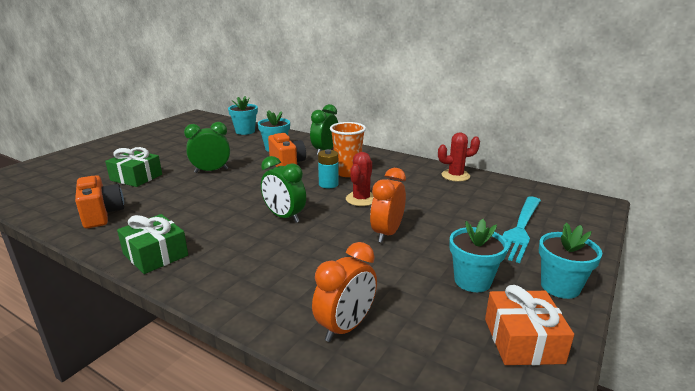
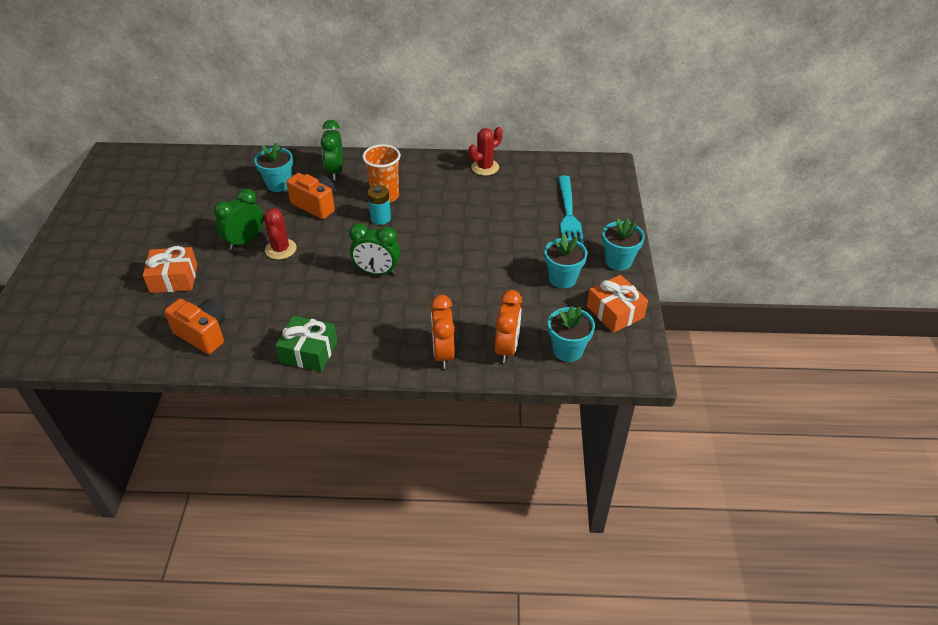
camera: 30 degrees left, 20 degrees up
green gift [105,147,162,187] -> orange gift [143,246,198,293]
turquoise flower pot [228,96,258,135] -> turquoise flower pot moved to [548,306,595,362]
red cactus [346,152,374,206] -> red cactus moved to [264,208,297,260]
orange clock [370,168,406,243] -> orange clock moved to [430,295,455,369]

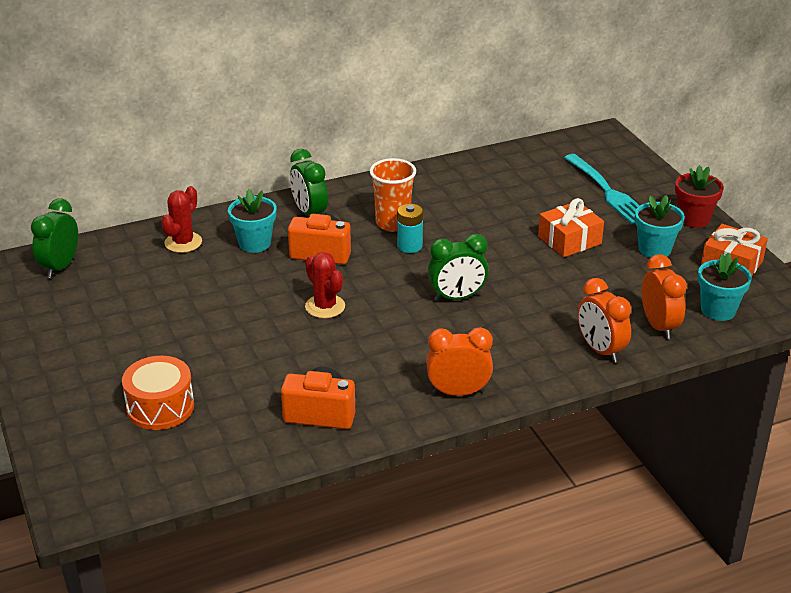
camera: 25 degrees left, 10 degrees down
orange gift [143,246,198,293] -> orange gift moved to [538,198,604,257]
green clock [214,189,263,250] -> green clock moved to [31,198,78,278]
green gift [275,316,338,372] -> orange clock [426,327,493,396]
red cactus [468,127,503,176] -> red cactus moved to [161,186,202,253]
turquoise flower pot [602,218,645,271] -> red flower pot [675,165,724,228]
none -> orange drum [122,356,194,430]

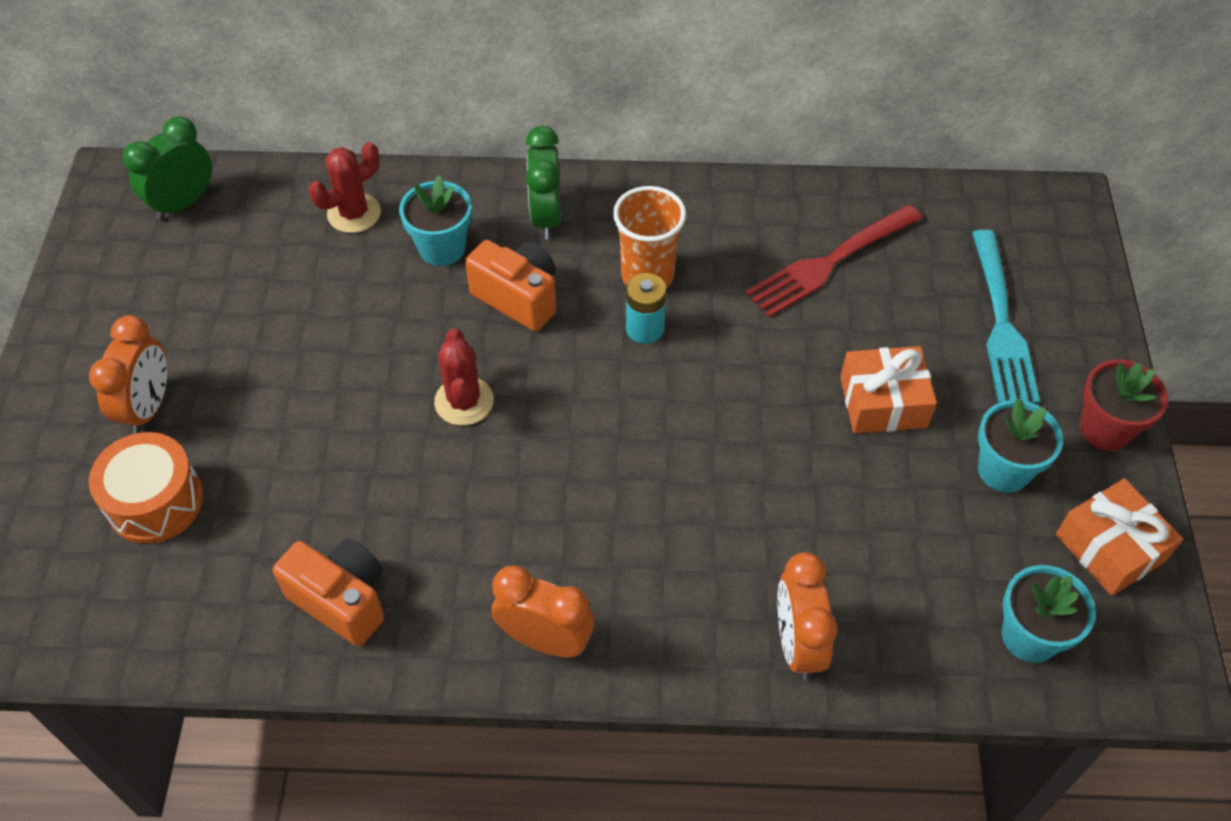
camera: 25 degrees right, 20 degrees up
green clock [428,234,489,301] -> none
orange clock [642,254,687,340] -> orange clock moved to [89,315,167,434]
none -> red fork [745,204,922,317]

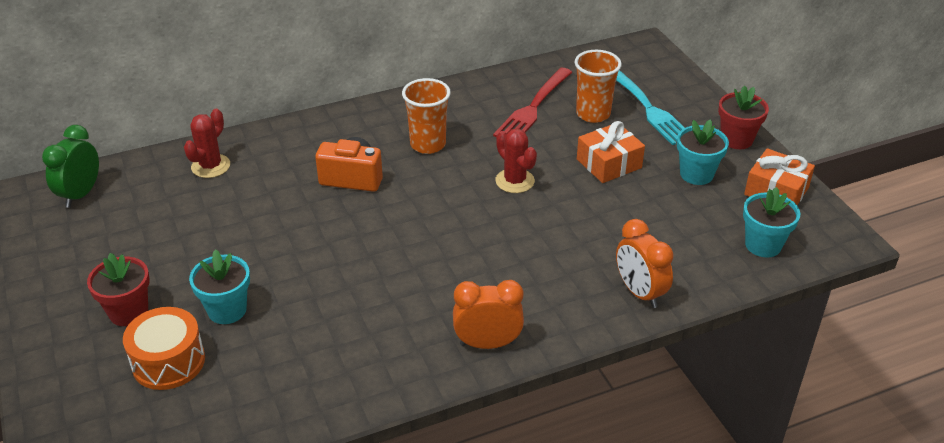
camera: 25 degrees left, 15 degrees down
orange clock [89,315,167,434] -> red flower pot [87,253,150,326]
orange camera [273,539,384,646] -> none
turquoise flower pot [399,175,472,266] -> turquoise flower pot moved to [189,249,250,324]
red cactus [434,328,494,426] -> red cactus moved to [495,129,537,193]
green clock [526,126,561,239] -> none
turquoise battery [626,273,666,344] -> none
none -> orange cup [575,50,622,123]

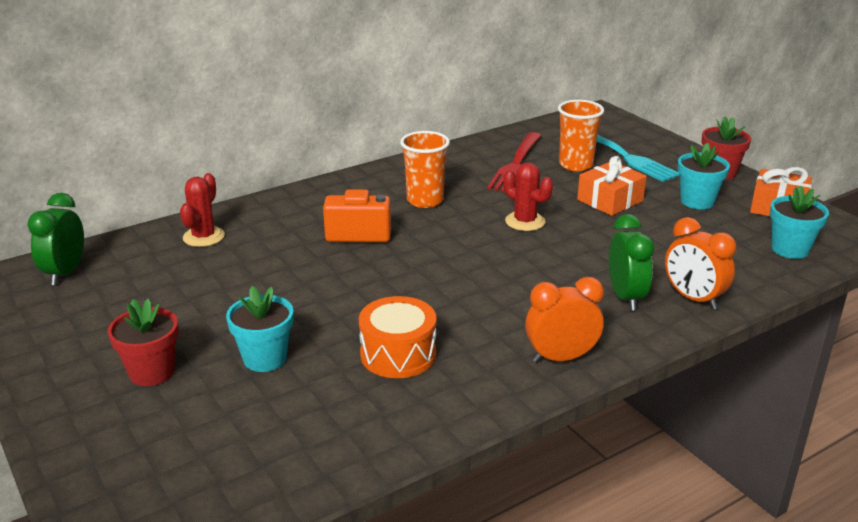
camera: 10 degrees left, 10 degrees down
orange drum [123,307,205,390] -> orange drum moved to [359,296,436,378]
none -> green clock [609,214,654,311]

